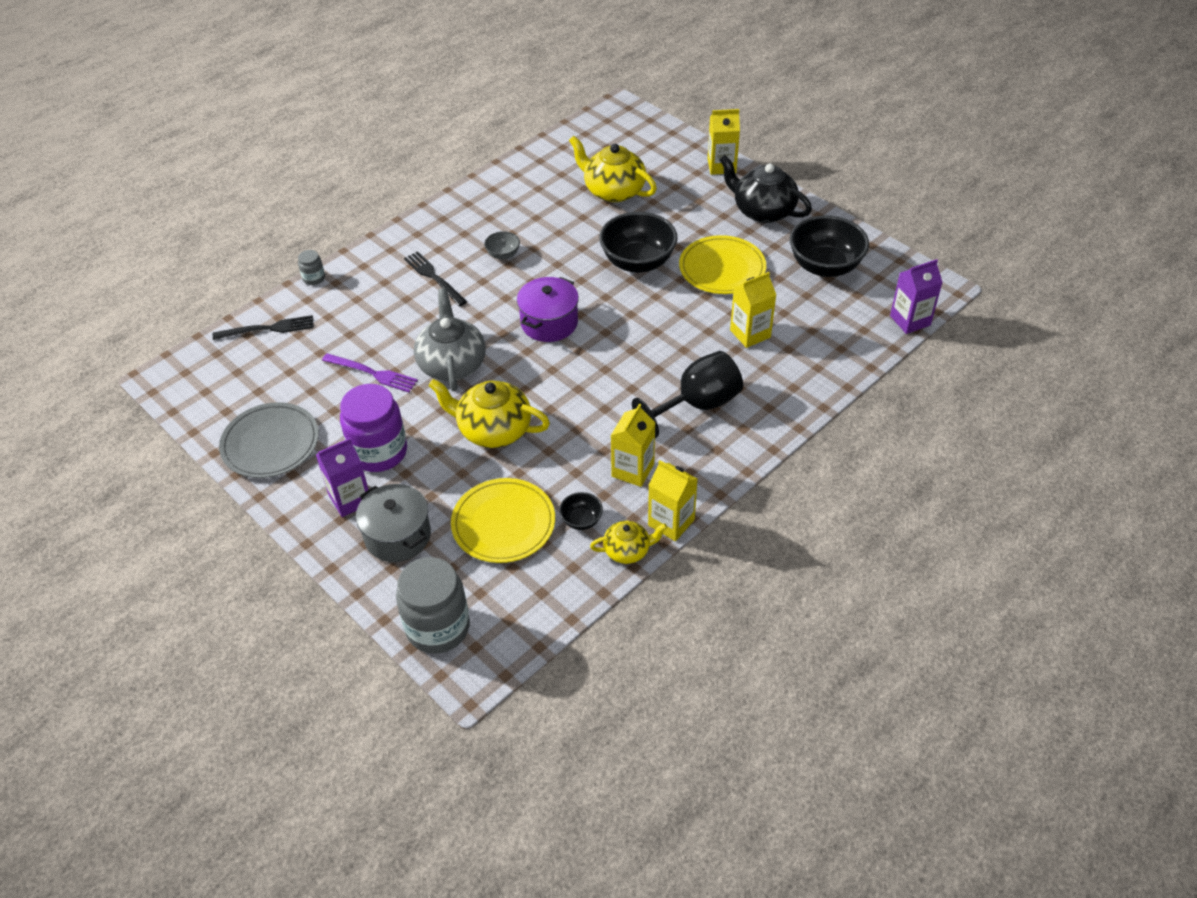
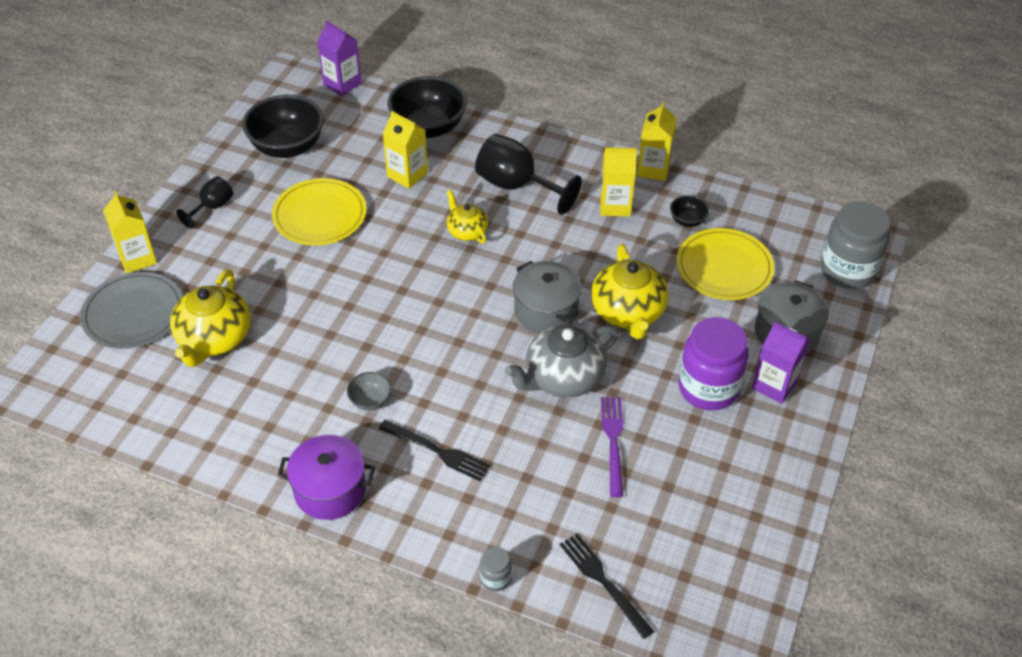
camera: 115 degrees left, 0 degrees up
grey plate [219,402,319,478] -> grey plate moved to [80,272,183,349]
black fork [404,251,467,306] -> black fork turned 90 degrees counterclockwise [379,420,491,481]
purple pot [517,277,579,342] -> purple pot moved to [278,435,375,520]
yellow teapot [590,521,667,564] -> yellow teapot moved to [447,190,488,244]
black bowl [599,212,678,273] -> black bowl moved to [388,76,467,138]
black teapot [719,155,812,223] -> black goblet [176,176,233,229]
none -> grey pot [513,261,582,333]

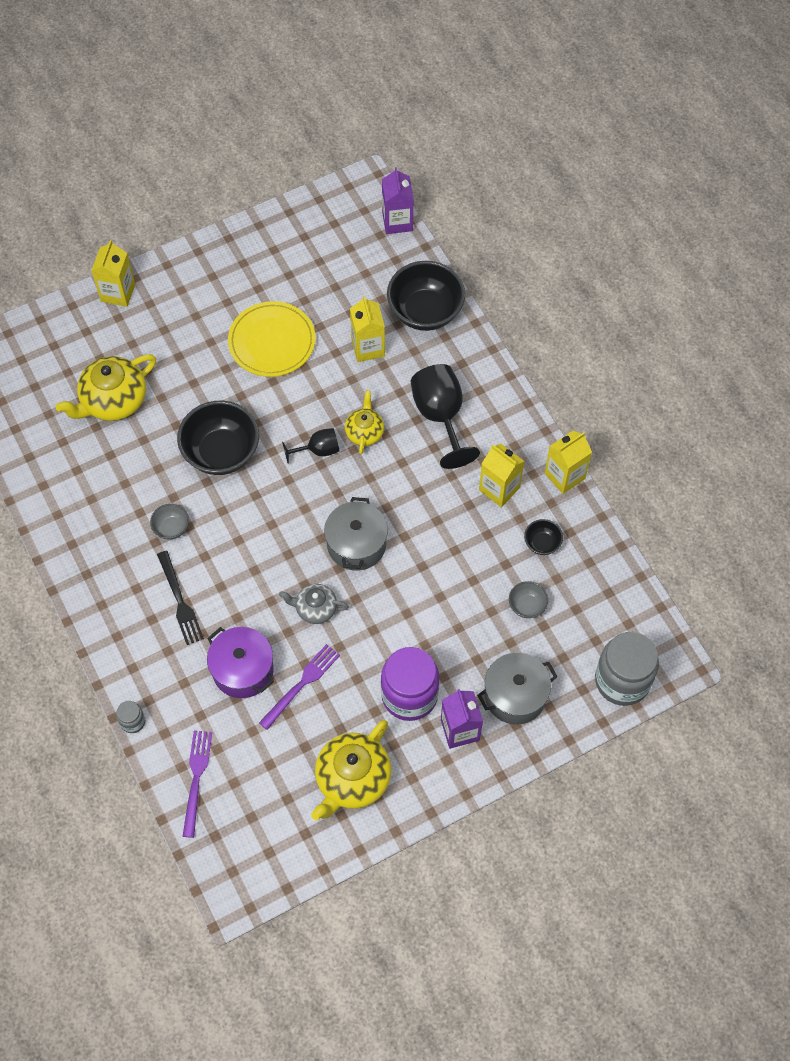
camera: 40 degrees right, 15 degrees up
grey plate [80,272,183,349] -> none
black goblet [176,176,233,229] -> black goblet moved to [282,428,340,464]
black bowl [242,95,324,158] -> black bowl moved to [177,401,259,475]
purple pot [278,435,375,520] -> purple pot moved to [207,627,274,698]
grey teapot [505,325,619,398] -> grey teapot [279,584,349,624], size x0.57
black fork [560,533,654,639] -> purple fork [182,731,212,838]
yellow teapot [591,244,669,339] -> yellow teapot moved to [311,720,391,820]
yellow plate [676,228,775,300] -> grey bowl [509,581,548,618]

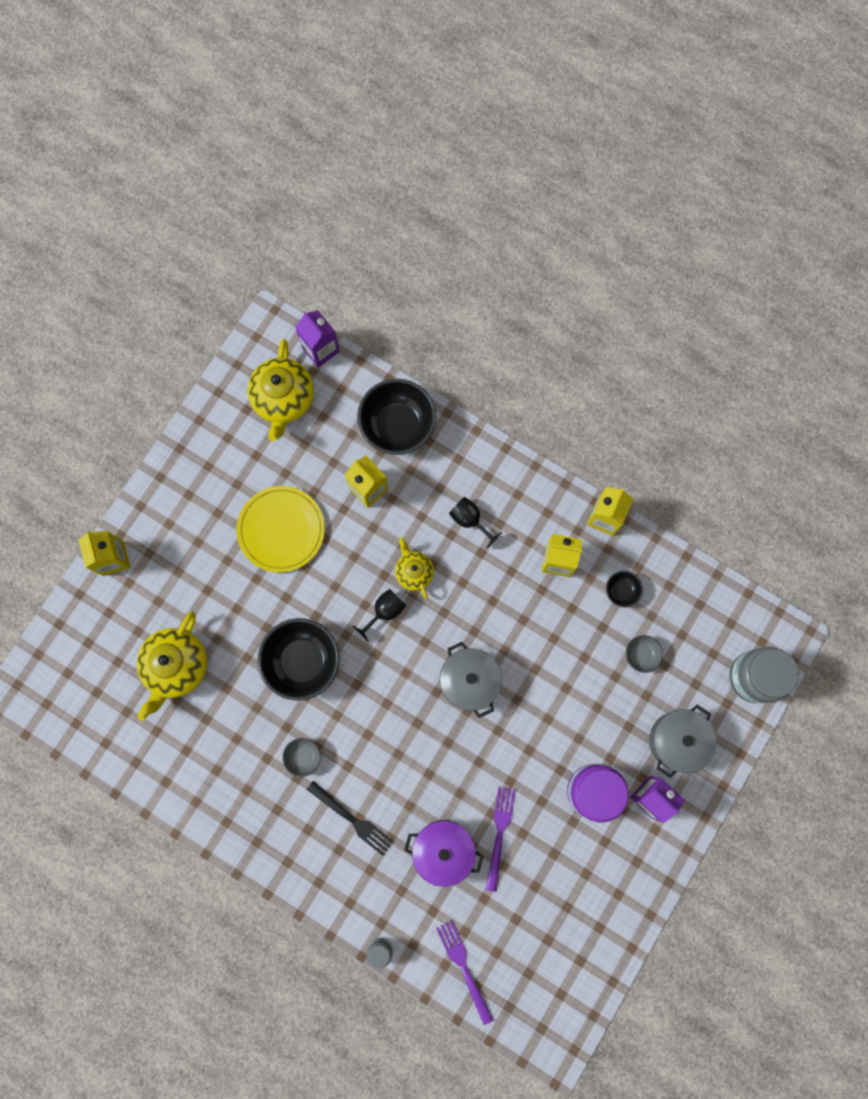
camera: 30 degrees left, 15 degrees up
grey teapot [279,584,349,624] -> none
yellow teapot [311,720,391,820] -> yellow teapot moved to [247,339,314,441]
black goblet [411,364,480,469] -> black goblet [449,497,502,548], size x0.55

